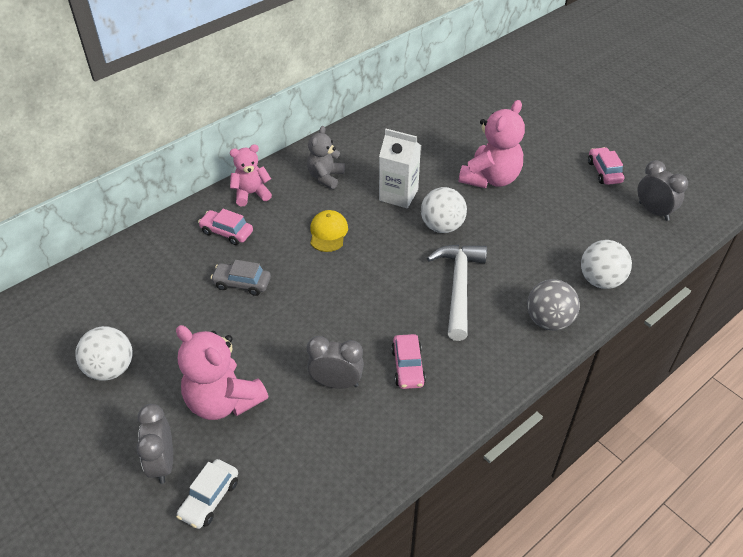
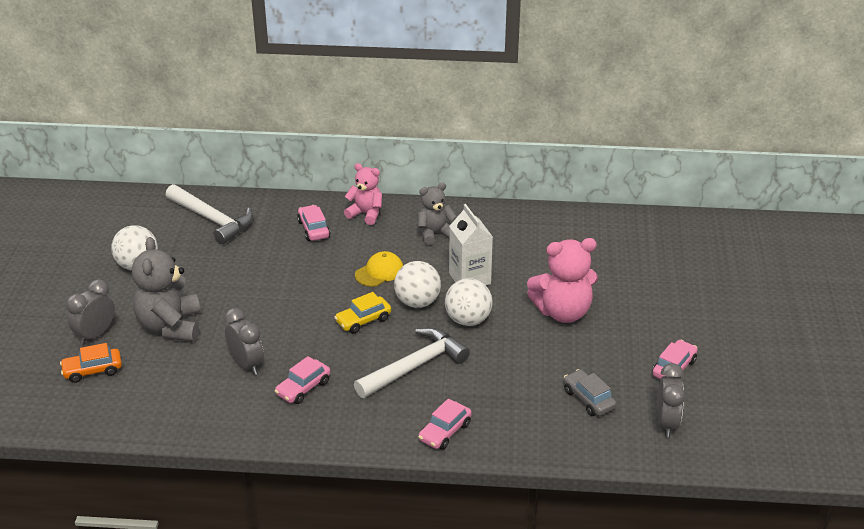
camera: 45 degrees right, 10 degrees down
pink teddy bear [176,325,268,420] -> grey teddy bear [132,237,201,342]
white car [176,459,238,529] -> orange car [60,343,122,383]
grey car [211,260,271,296] -> grey car moved to [564,369,616,416]
grey ball [527,279,580,331] -> pink car [418,399,472,450]
white ball [581,240,632,289] -> white ball moved to [394,261,441,308]
none -> white hammer [166,184,253,244]
none -> yellow car [334,292,391,333]

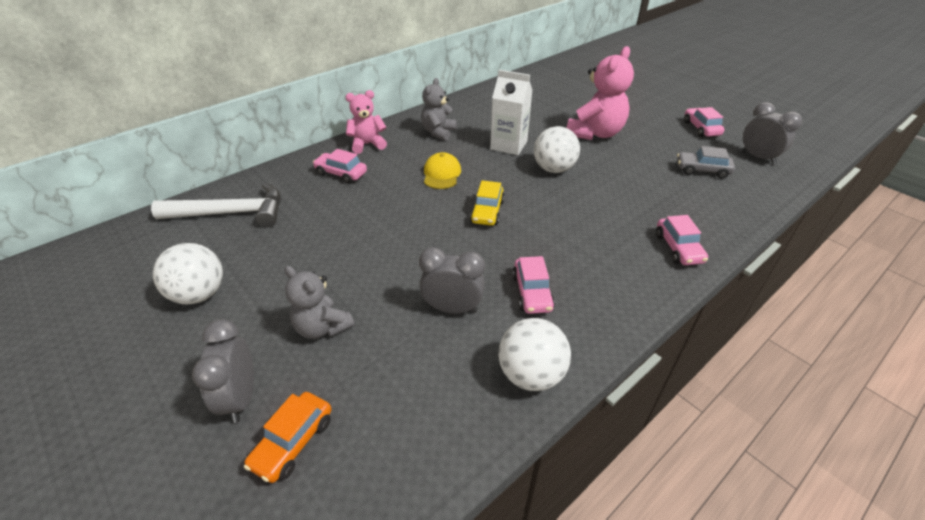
camera: 45 degrees left, 5 degrees up
grey teddy bear [132,237,201,342] -> grey teddy bear [284,266,354,339], size x0.62
white hammer [354,328,470,398] -> none
white ball [394,261,441,308] -> white ball moved to [499,318,571,391]

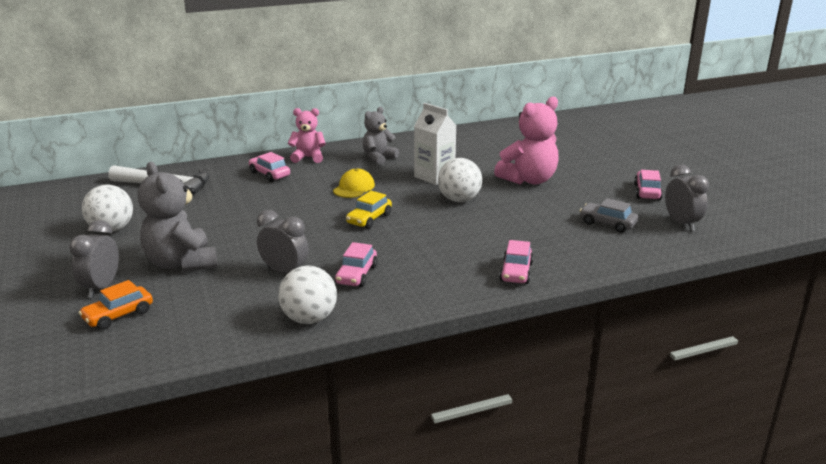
camera: 20 degrees right, 15 degrees down
grey teddy bear [284,266,354,339] -> grey teddy bear [138,162,218,272], size x1.60

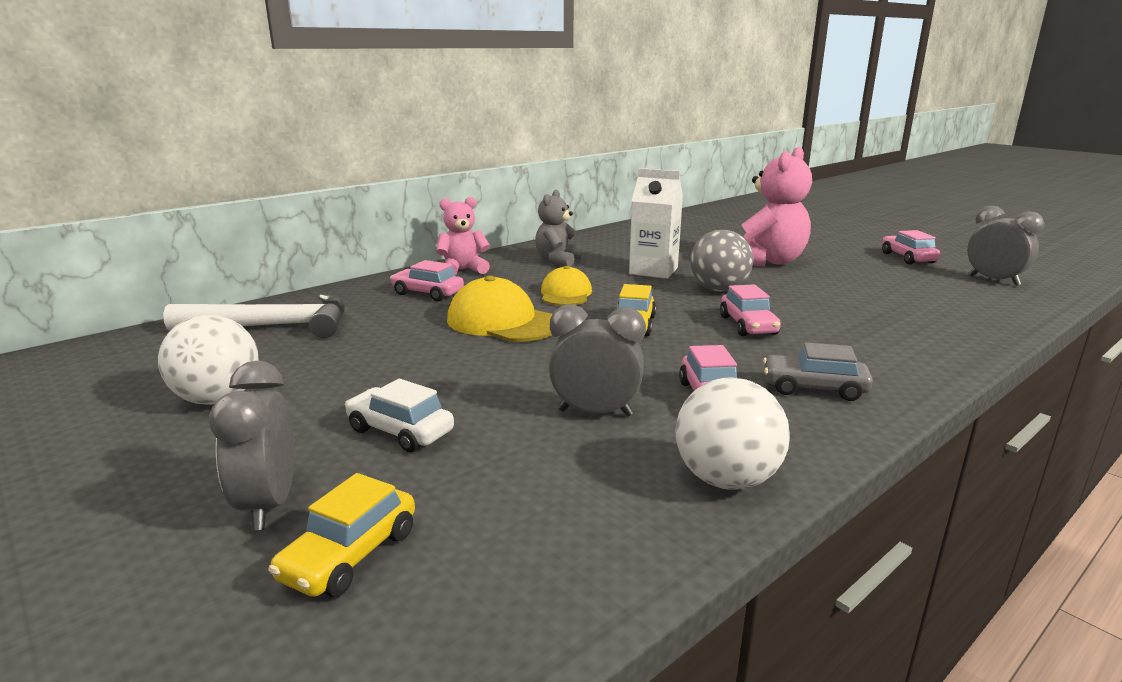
camera: 20 degrees left, 5 degrees down
orange car [79,280,153,330] -> yellow car [268,473,415,597]
grey teddy bear [138,162,218,272] -> white car [345,379,454,452]
white ball [438,158,482,202] -> grey ball [690,230,753,292]
pink car [499,240,534,284] -> pink car moved to [720,284,781,336]
grey car [580,198,638,233] -> grey car moved to [763,342,873,401]
none -> yellow cap [447,275,552,342]

